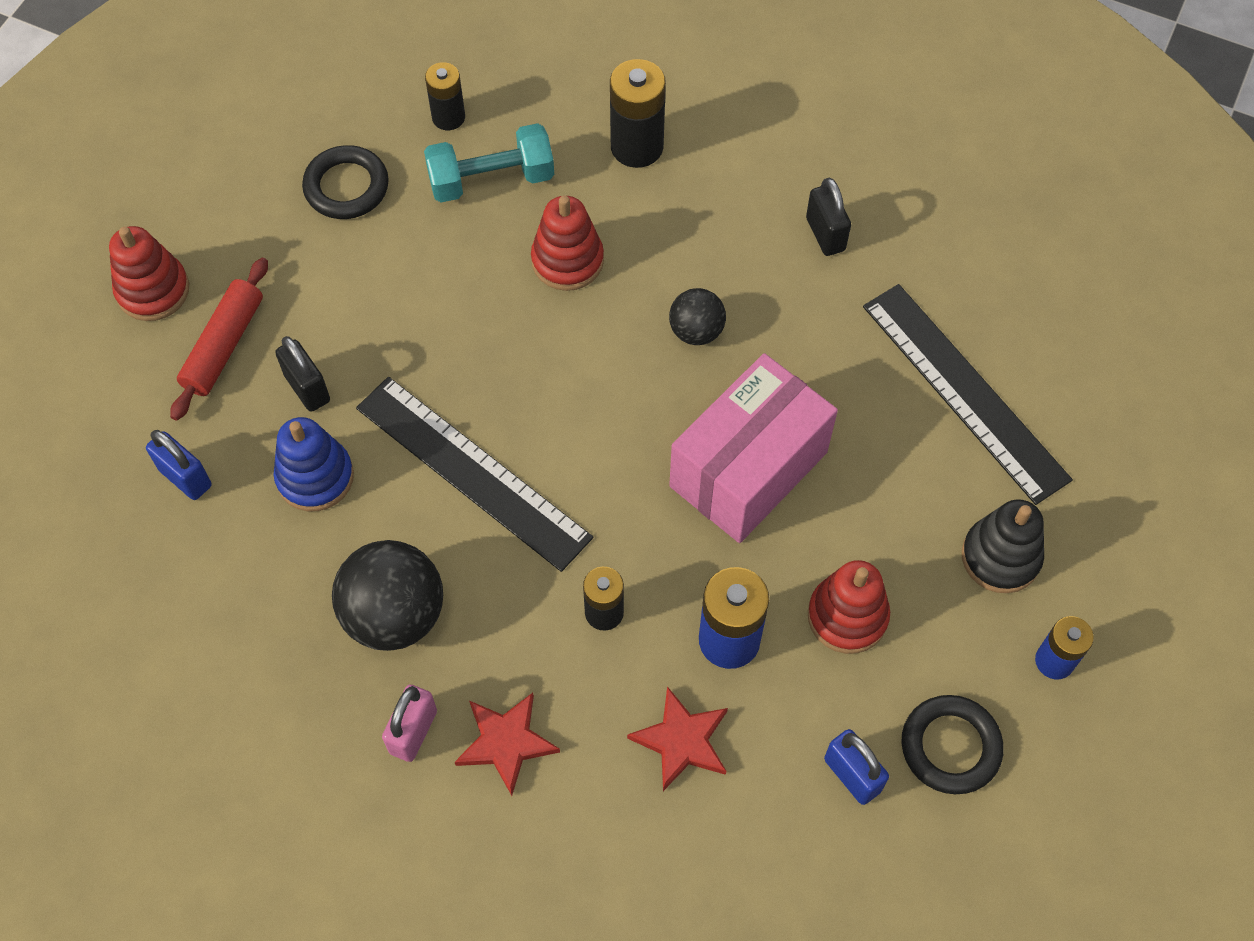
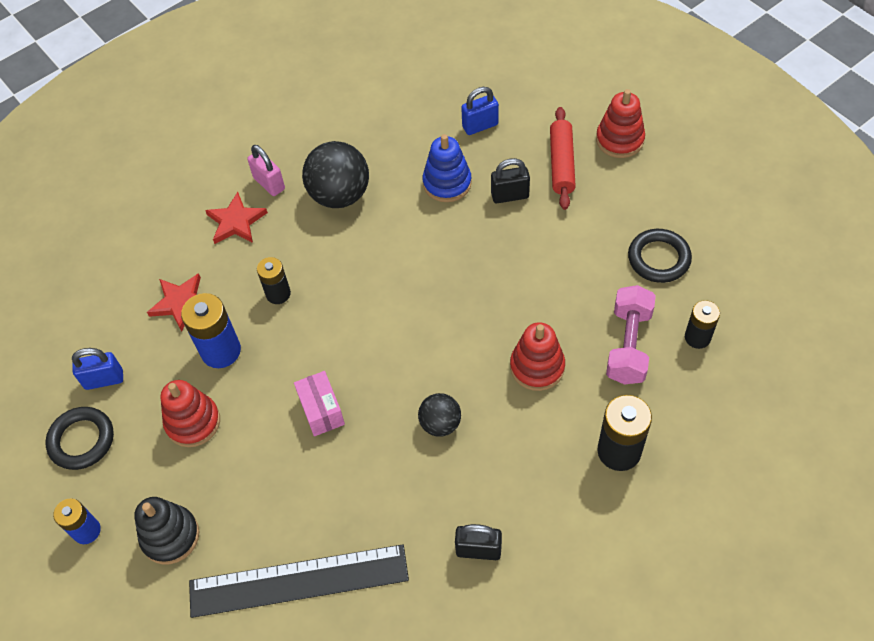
camera: 120 degrees right, 5 degrees down
red rolling pin [170,258,268,421] -> red rolling pin turned 45 degrees clockwise [550,107,576,210]
black ruler [356,377,593,572] -> none
turquoise dumbbell [424,123,554,202] -> pink dumbbell [606,285,656,385]
pink box [669,353,838,543] -> pink box [294,371,345,436], size x0.49

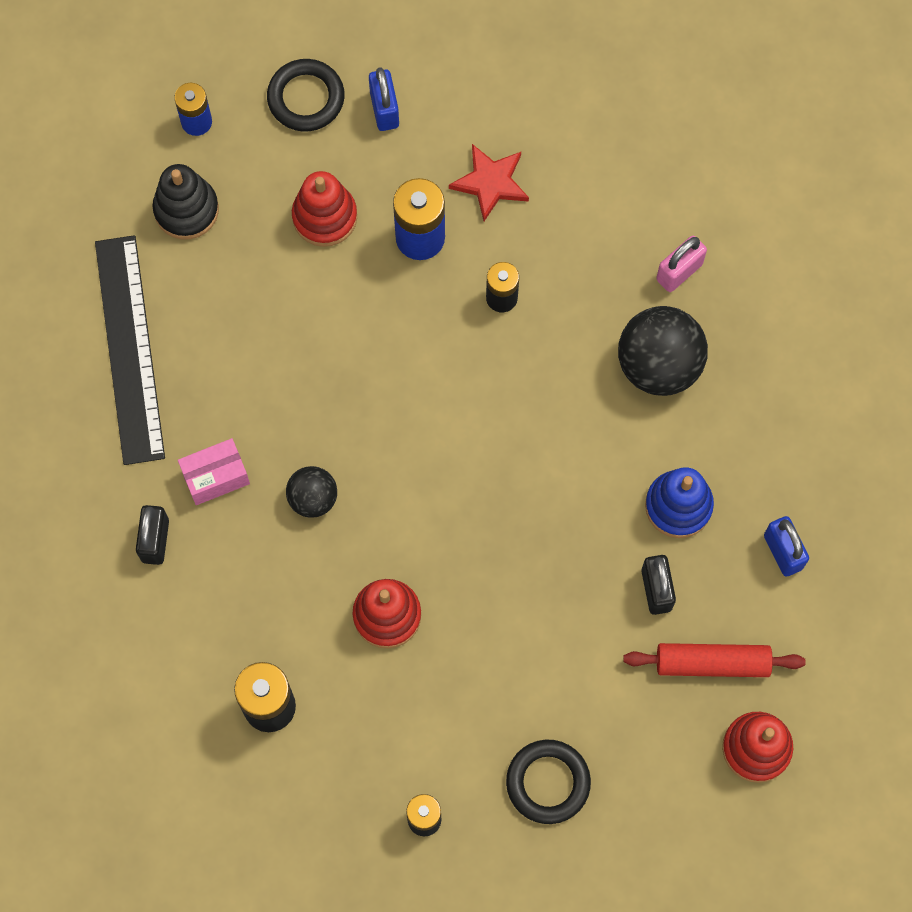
camera: 85 degrees right, 15 degrees up
red star [205,192,268,244] -> none
pink box [294,371,345,436] -> pink box moved to [178,438,250,505]
pink dumbbell [606,285,656,385] -> none

